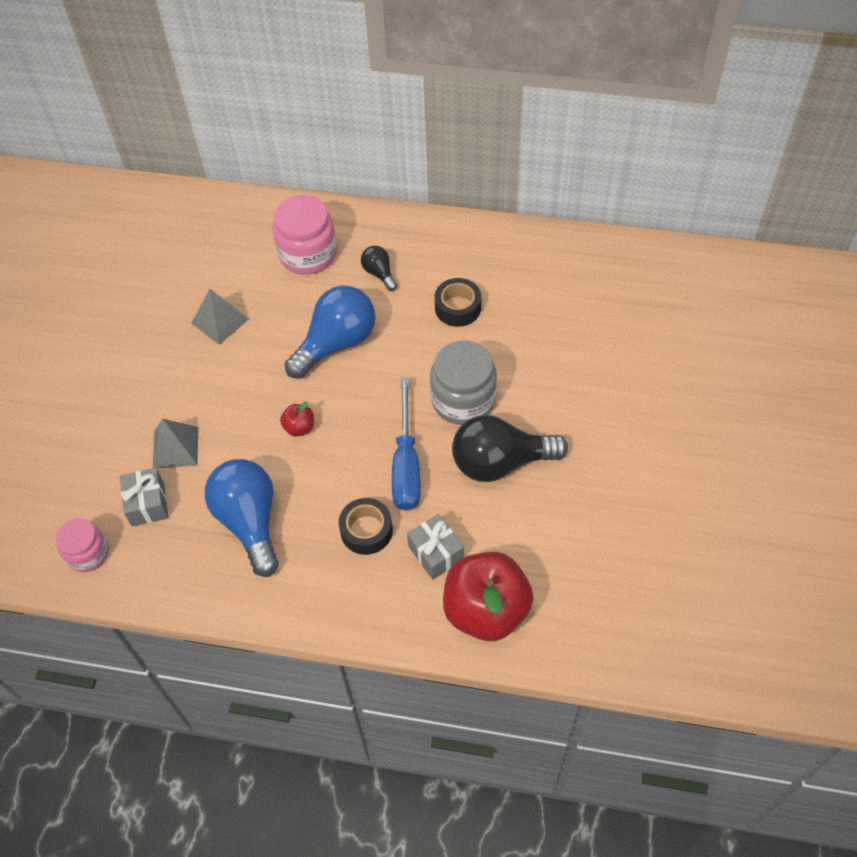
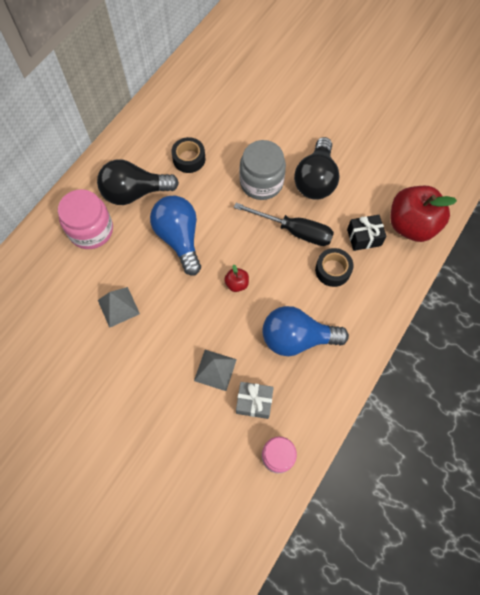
camera: 70 degrees left, 10 degrees up
black light bulb [361,246,397,291] -> black light bulb [97,159,179,205], size x2.05
blue screwdriver [392,377,421,511] -> black screwdriver [234,203,334,246]
grey gift [407,514,464,580] -> black gift [347,215,387,251]

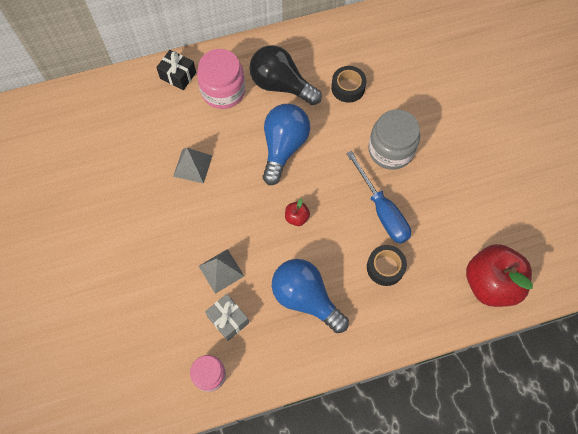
camera: 40 degrees right, 0 degrees up
black screwdriver [234,203,334,246] -> blue screwdriver [346,151,411,244]
black light bulb [294,137,340,200] -> none
black gift [347,215,387,251] -> black gift moved to [156,50,196,90]

